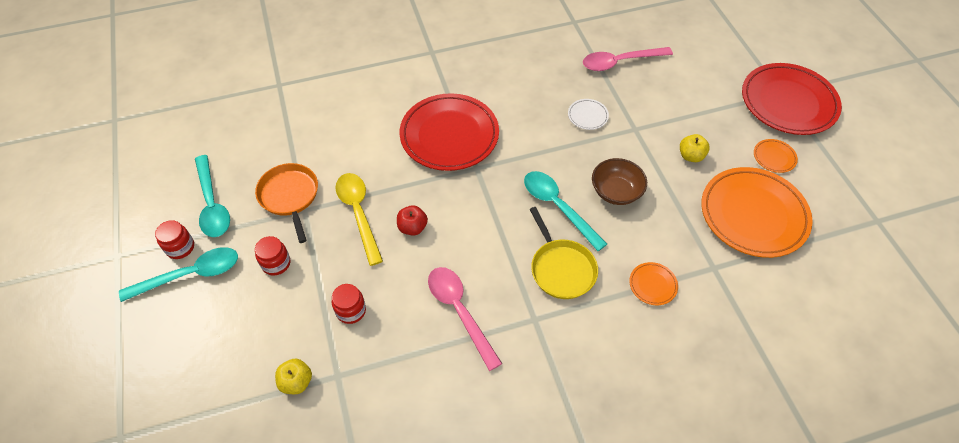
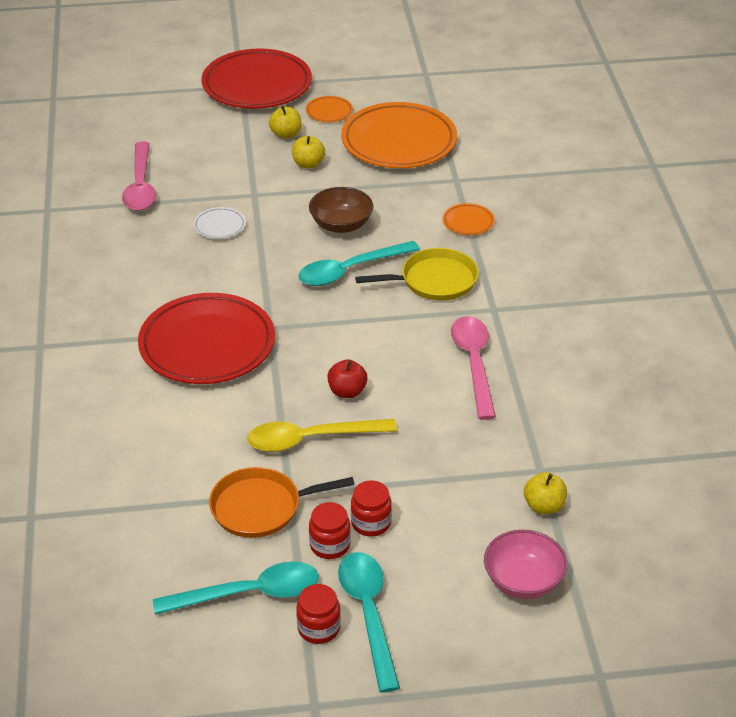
camera: 80 degrees left, 15 degrees down
red jar [332,284,366,324] -> red jar moved to [309,502,351,559]
pink spoon [428,267,502,371] -> pink spoon turned 105 degrees clockwise [451,316,496,420]
none -> yellow apple [269,106,302,139]
none -> pink bowl [484,530,568,599]

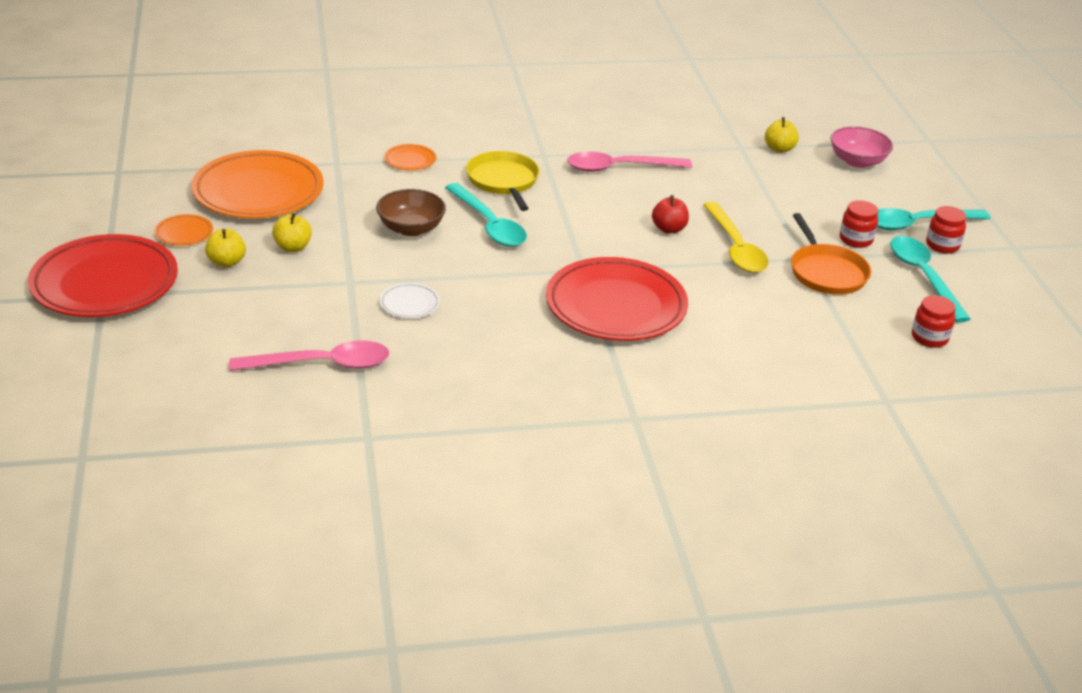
camera: 95 degrees left, 5 degrees down
red jar [351,481,392,537] -> red jar moved to [912,295,956,348]

